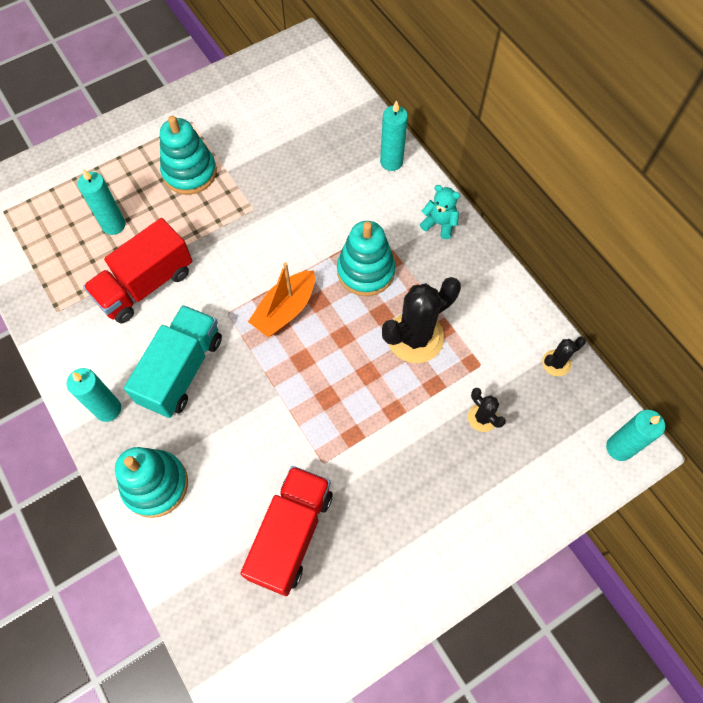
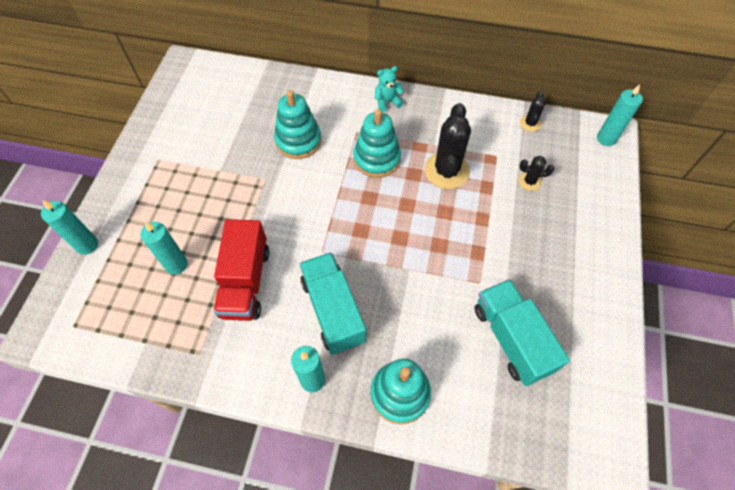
camera: 45 degrees left, 5 degrees down
turquoise stacking toy [160,116,217,195] -> turquoise stacking toy moved to [274,90,321,159]
red truck [240,466,333,596] -> turquoise truck [474,279,570,386]
orange boat [248,262,315,337] -> none
turquoise candle [380,100,408,171] -> turquoise candle moved to [41,200,98,255]

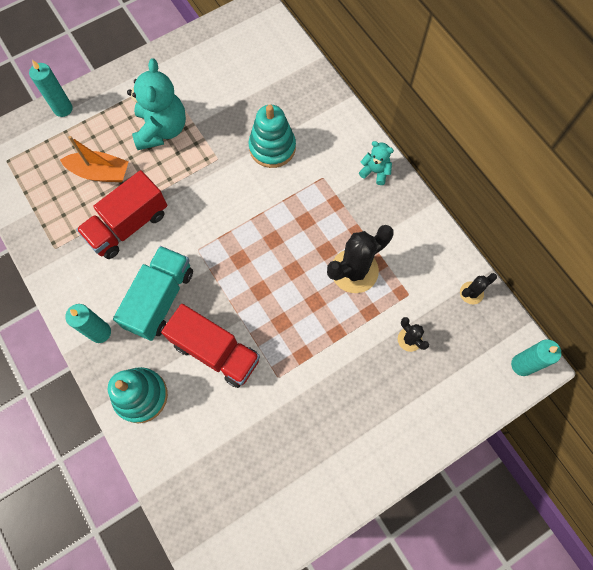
camera: 45 degrees right, 10 degrees up
turquoise candle [140,222,188,275] -> orange boat [60,136,129,182]
turquoise stacking toy [353,109,401,178] -> none
turquoise truck [474,279,570,386] -> none
none -> turquoise teddy bear [127,58,186,150]
none -> red truck [161,304,260,388]

